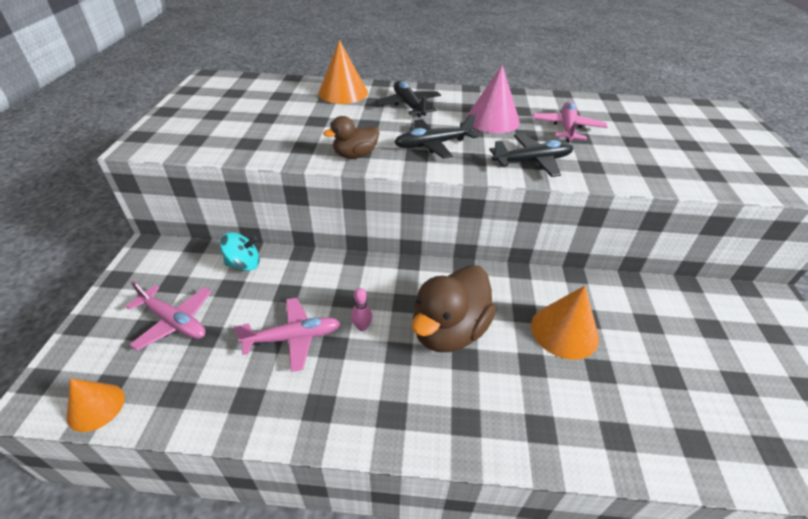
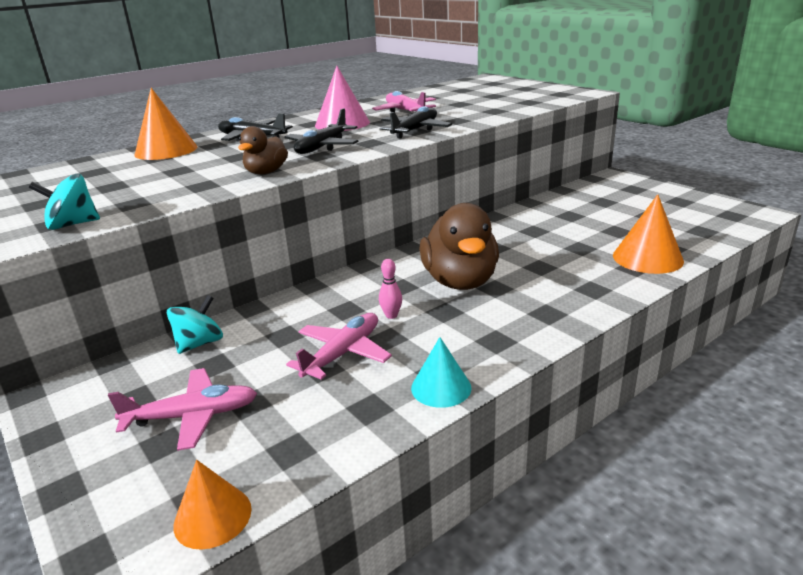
camera: 40 degrees left, 15 degrees down
orange cone [531,286,599,360] -> orange cone moved to [613,194,684,274]
none -> turquoise spinning top [29,174,100,230]
none -> turquoise cone [411,337,472,408]

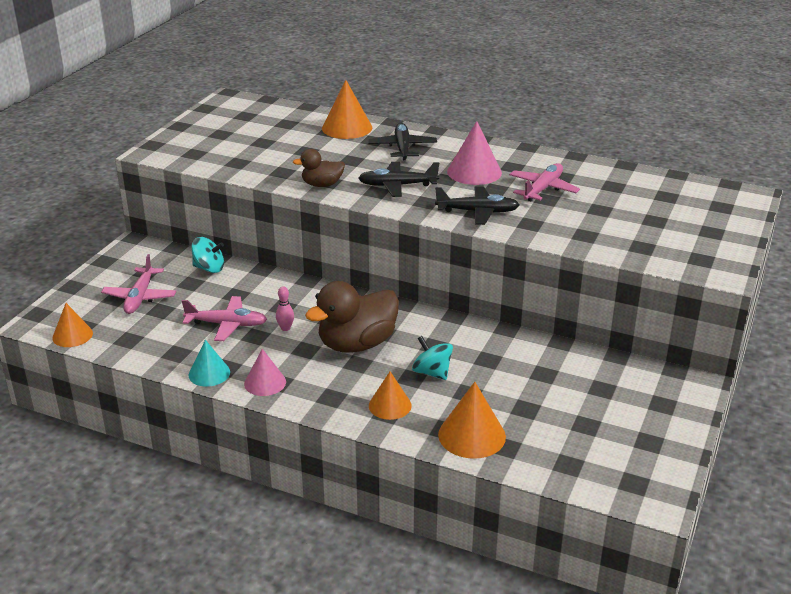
camera: 60 degrees right, 5 degrees up
turquoise spinning top [29,174,100,230] -> turquoise spinning top moved to [412,336,453,380]
pink plane [108,368,257,451] -> pink plane turned 45 degrees clockwise [101,254,176,314]
none -> pink cone [244,349,286,396]
none -> orange cone [369,371,412,420]

